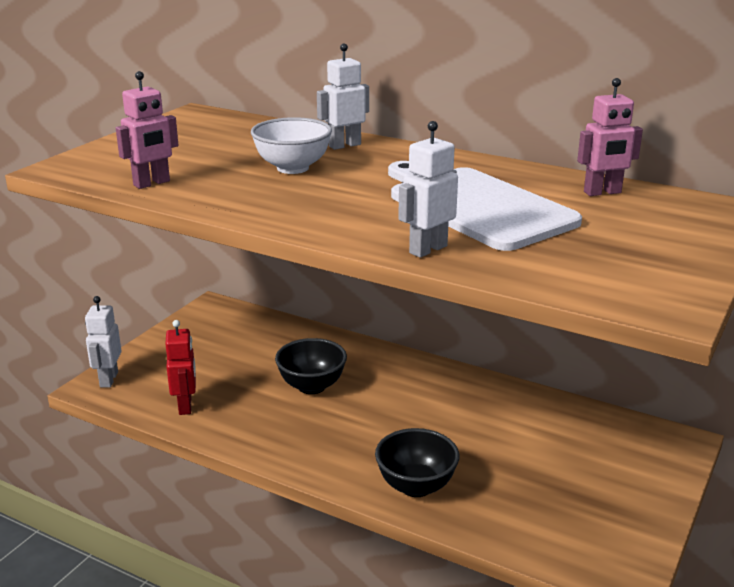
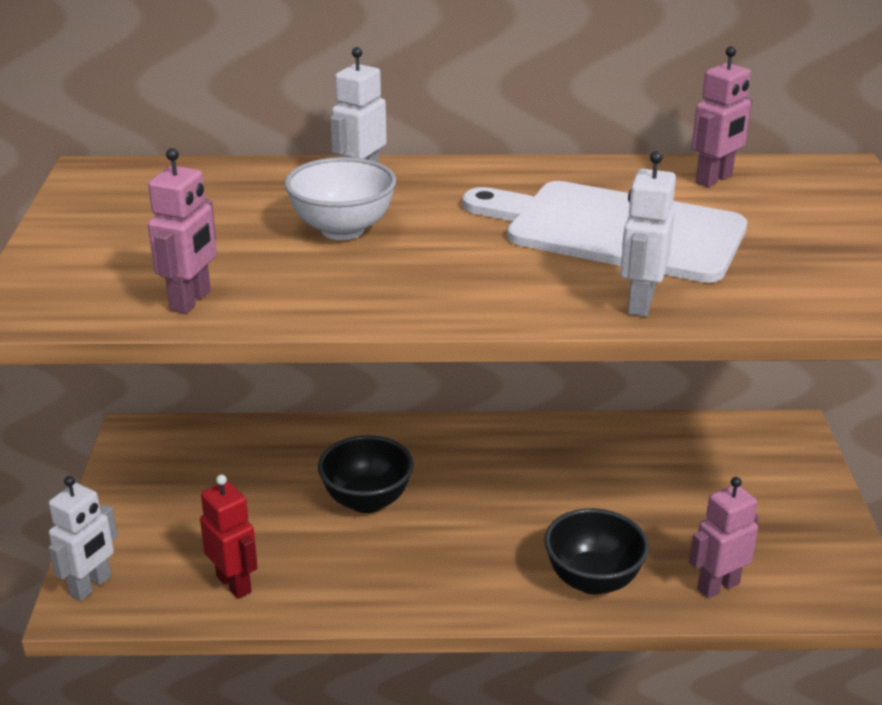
camera: 30 degrees left, 5 degrees up
white robot [85,296,121,388] -> white robot turned 120 degrees counterclockwise [49,476,118,601]
none -> pink robot [689,477,759,598]

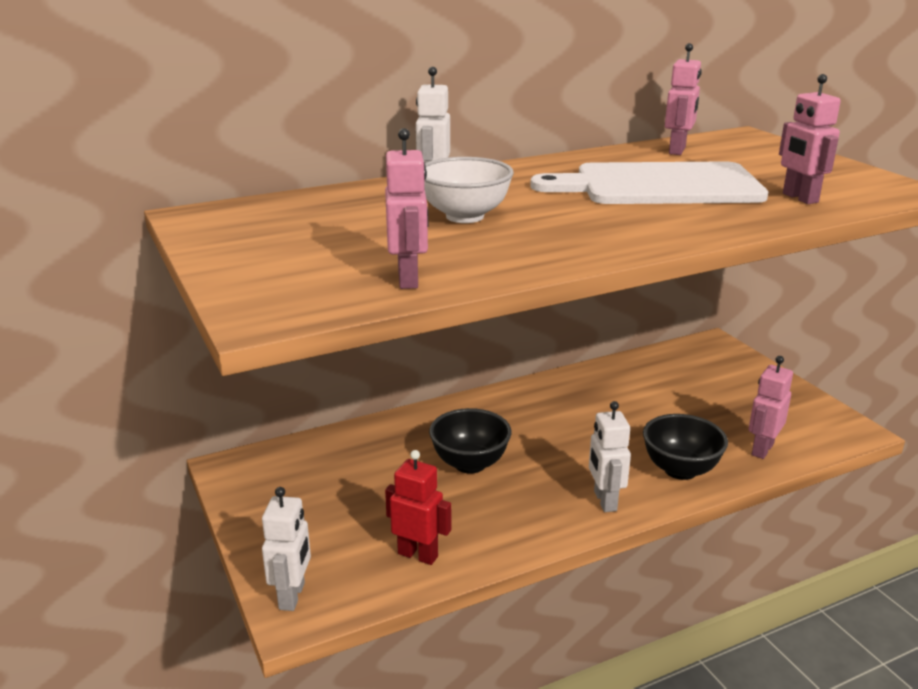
camera: 25 degrees left, 5 degrees down
white robot [620,151,676,317] -> white robot moved to [589,401,631,512]
none -> pink robot [779,74,841,204]

